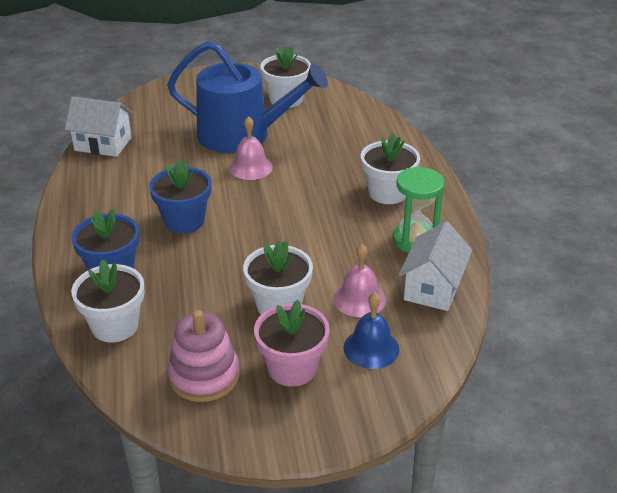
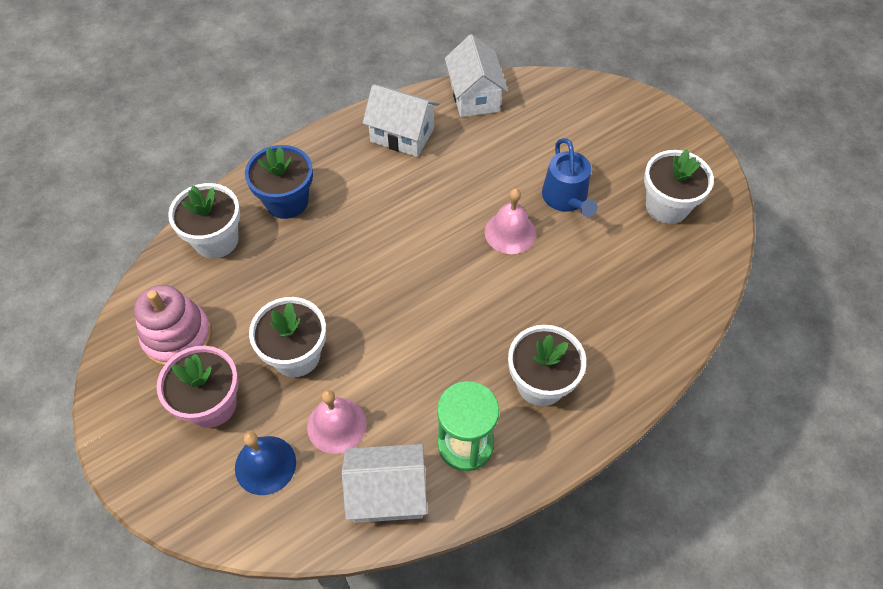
camera: 65 degrees right, 20 degrees up
blue flower pot [149,160,211,233] -> none
blue watering can [167,41,328,153] -> blue watering can [542,138,598,217], size x0.53
none -> white house [363,84,439,157]

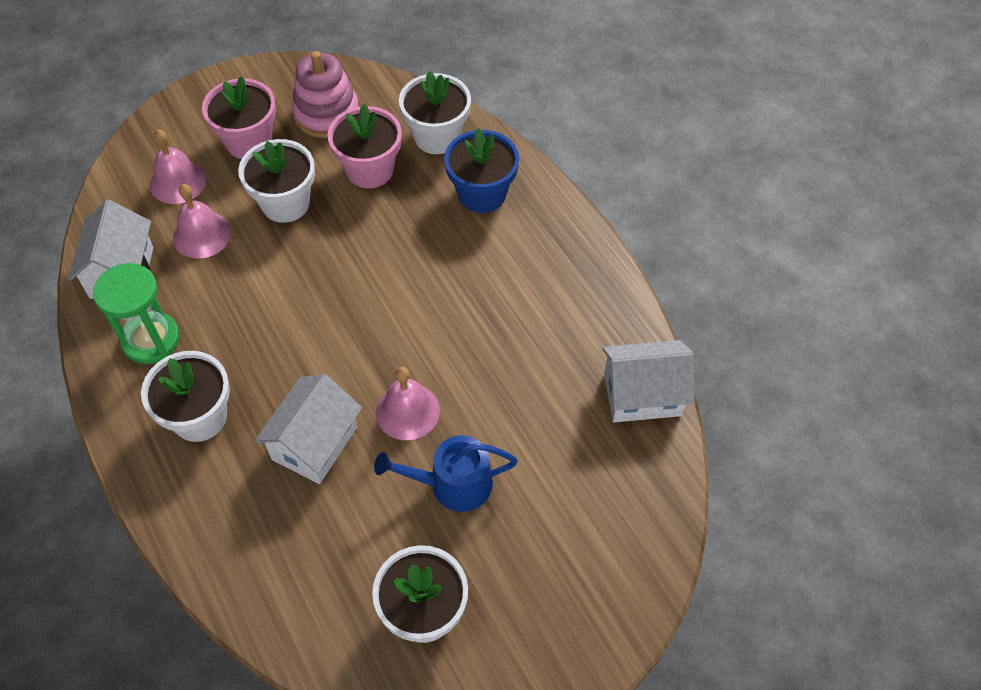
camera: 95 degrees right, 0 degrees up
blue bell [235,432,296,495] -> pink bell [150,130,206,204]
white house [363,84,439,157] -> white house moved to [255,374,362,484]
none -> pink flower pot [328,104,402,188]

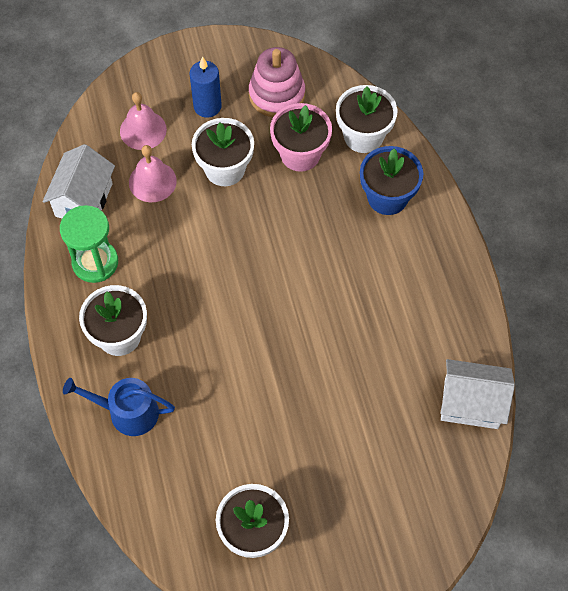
camera: 15 degrees right, 5 degrees up
pink flower pot [202,76,276,159] -> blue candle [190,56,222,118]
white house [255,374,362,484] -> none
blue watering can [374,435,518,512] -> blue watering can moved to [63,378,175,436]
pink bell [376,367,440,440] -> none

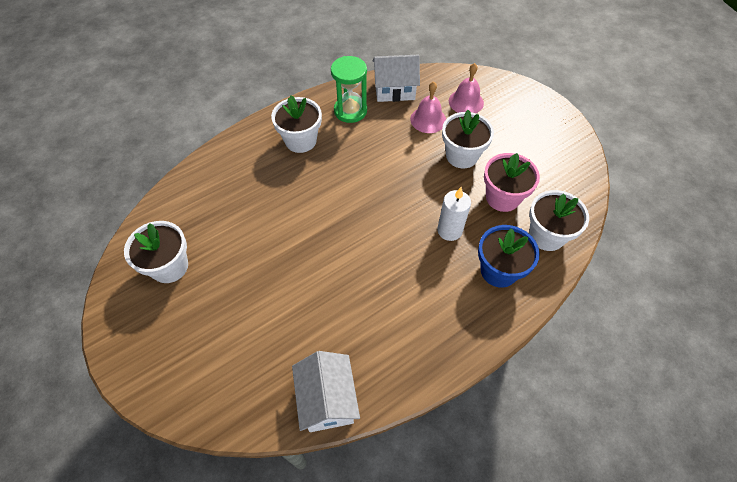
camera: 70 degrees right, 5 degrees down
blue watering can [63,378,175,436] -> none
blue candle [190,56,222,118] -> none
pink stacking toy [249,47,305,117] -> none
none -> white candle [437,187,471,241]

